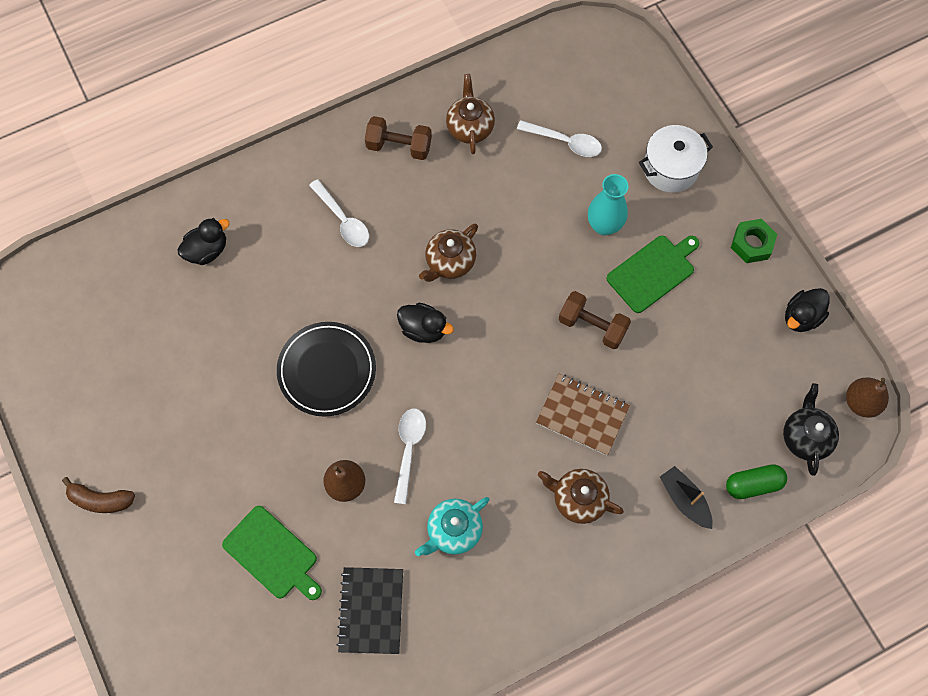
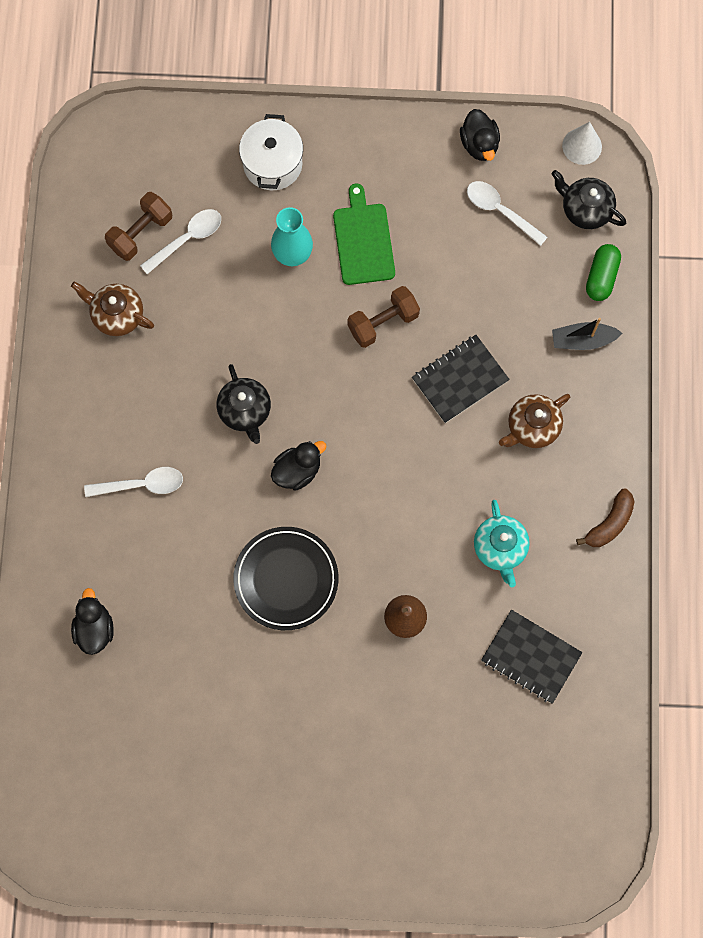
camera: 60 degrees left, 5 degrees up
brown banana [62,477,135,513] -> brown banana moved to [576,489,635,547]
green cutting board [222,506,322,600] -> none
brown dumbbell [365,116,432,160] -> brown dumbbell moved to [105,192,172,261]
white spoon [394,408,426,504] -> white spoon moved to [467,181,548,246]
brown teapot [419,224,478,282] -> black teapot [216,364,271,444]
brown notebook [536,374,630,456] -> black notebook [412,335,510,423]
green nut [731,219,777,263] -> none
brown pear [846,378,889,418] -> white cone [562,122,602,165]

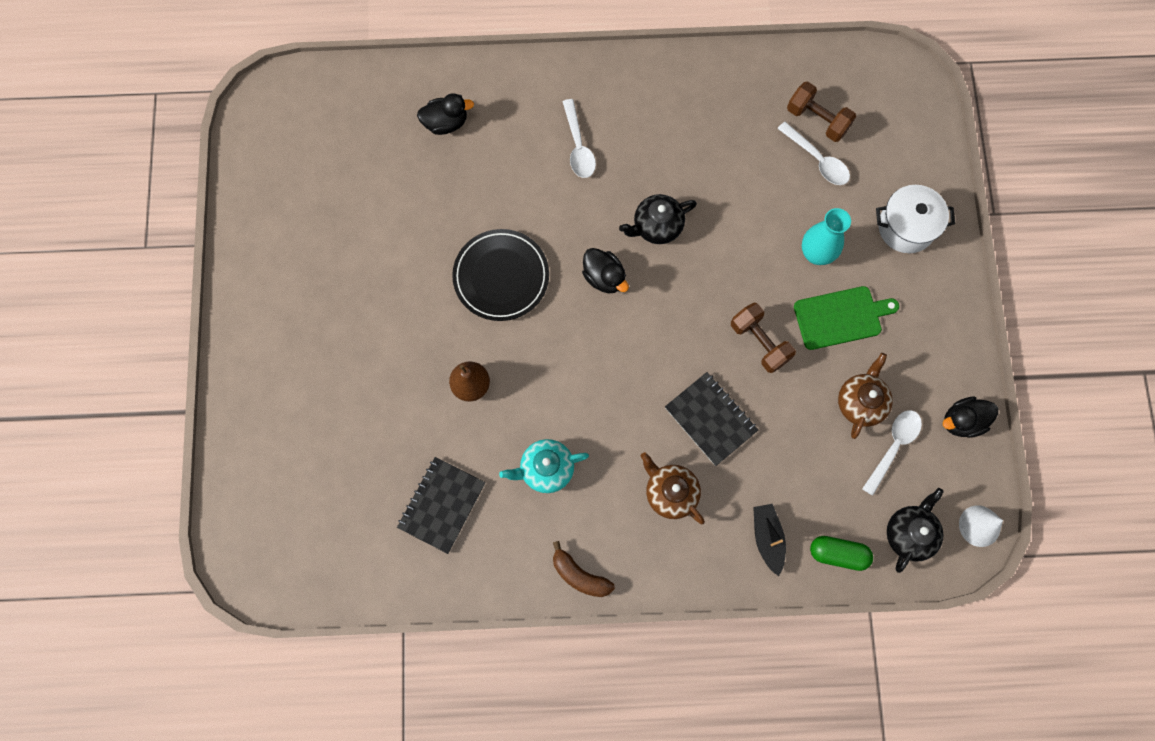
camera: 85 degrees right, 0 degrees up
brown teapot [71,282,154,336] -> brown teapot moved to [838,353,893,439]

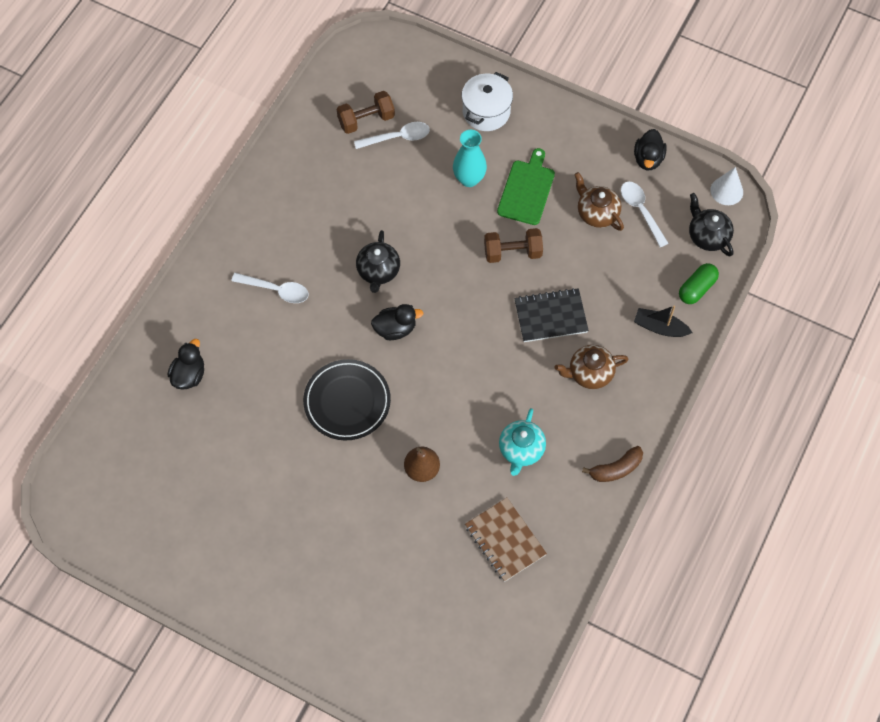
camera: 60 degrees left, 10 degrees down
black notebook [397,457,486,554] -> brown notebook [465,497,547,582]

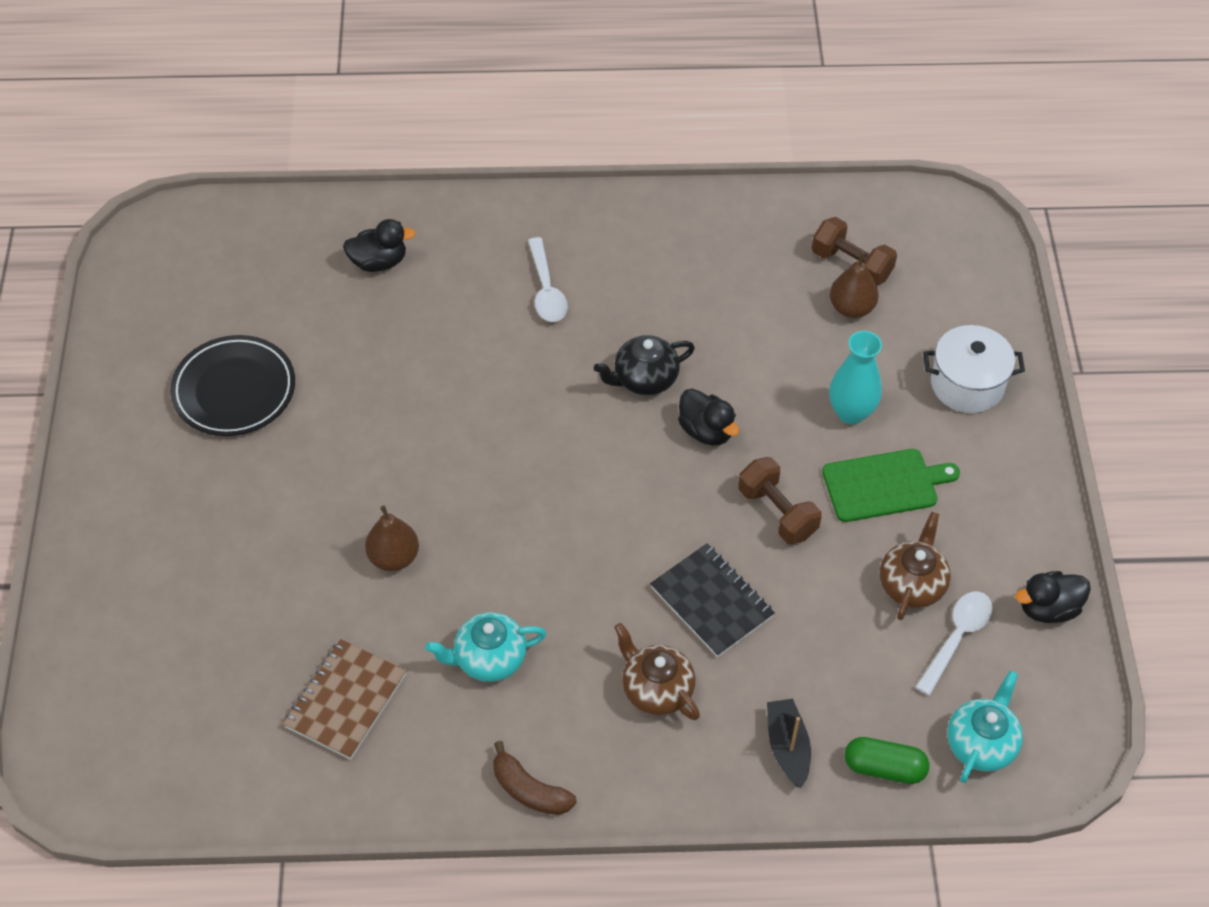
camera: 60 degrees right, 10 degrees down
black plate [303,359,391,440] -> black plate moved to [170,335,295,436]
white spoon [354,122,430,149] -> brown pear [830,252,879,318]
black duck [371,304,424,340] -> black duck moved to [678,389,739,446]
black teapot [689,193,734,256] -> turquoise teapot [947,671,1023,783]
white cone [710,167,743,205] -> none

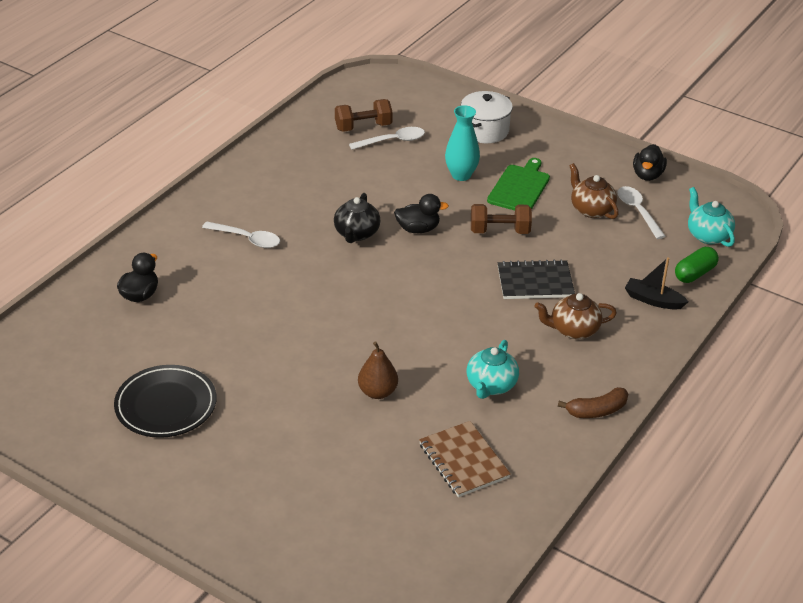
camera: 55 degrees left, 15 degrees down
brown pear [830,252,879,318] -> white spoon [349,127,425,150]

